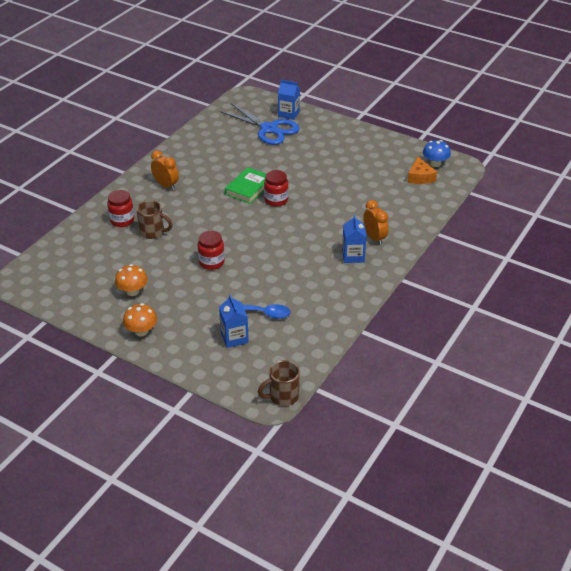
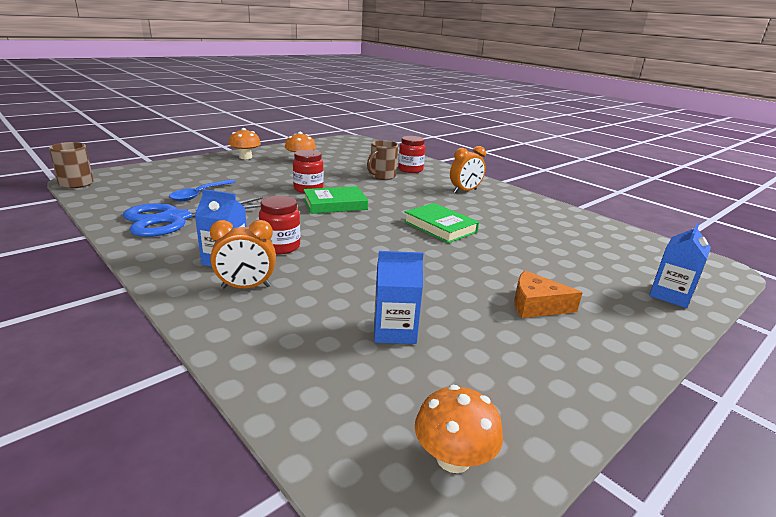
camera: 105 degrees right, 15 degrees down
blue carton [219,295,249,348] -> blue carton moved to [374,251,423,344]
blue scissors [220,103,300,145] -> blue scissors moved to [123,197,263,237]
red jar [264,170,288,207] -> red jar moved to [259,196,300,254]
orange cheese [408,157,437,184] -> orange cheese moved to [514,271,583,318]
blue mushroom [423,140,451,167] -> orange mushroom [415,385,503,473]
none -> green book [303,186,368,214]

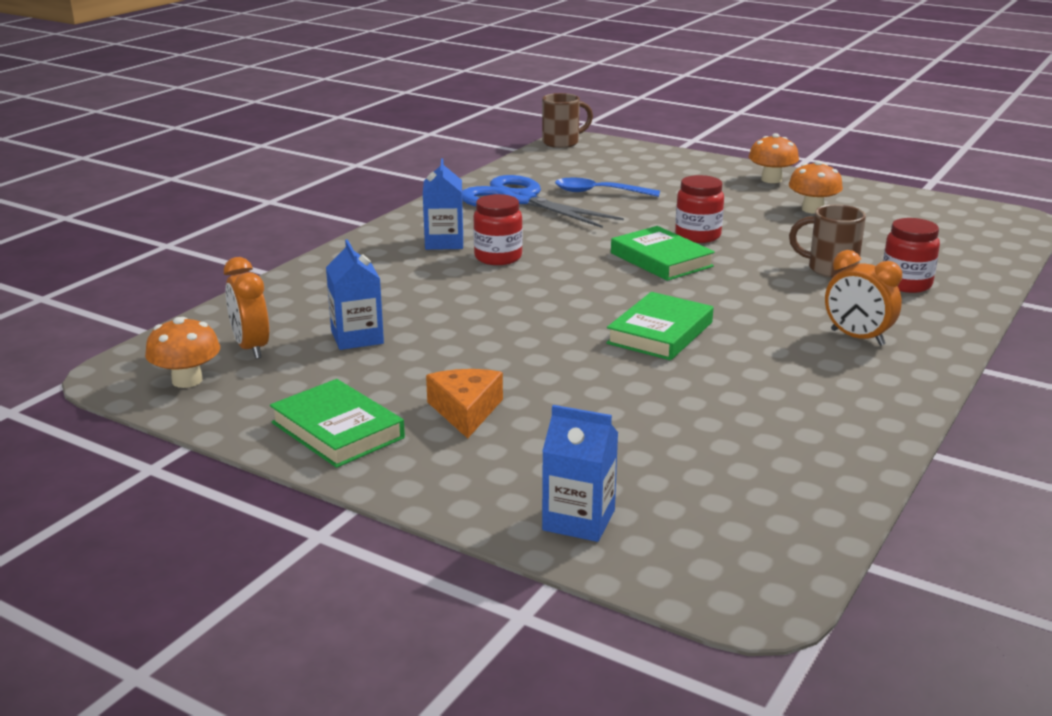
camera: 75 degrees right, 0 degrees up
orange clock [210,220,276,288] -> orange clock moved to [224,257,269,359]
none -> green book [270,379,405,468]

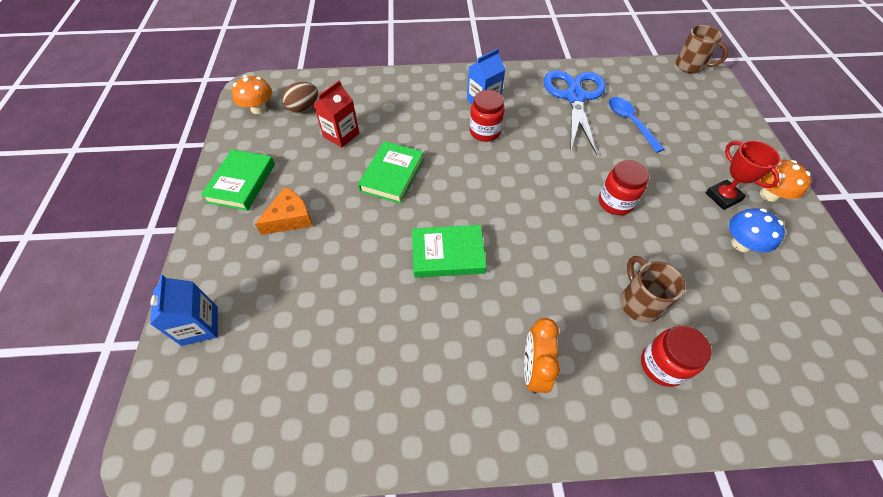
camera: 55 degrees right, 30 degrees up
orange clock [224,257,269,359] -> brown egg [282,82,318,113]
blue carton [326,239,384,350] -> red carton [313,81,359,148]
green book [611,226,715,281] -> green book moved to [358,141,424,204]
orange mushroom [789,160,843,213] -> blue mushroom [729,208,785,252]
none -> red trophy [706,140,781,210]

